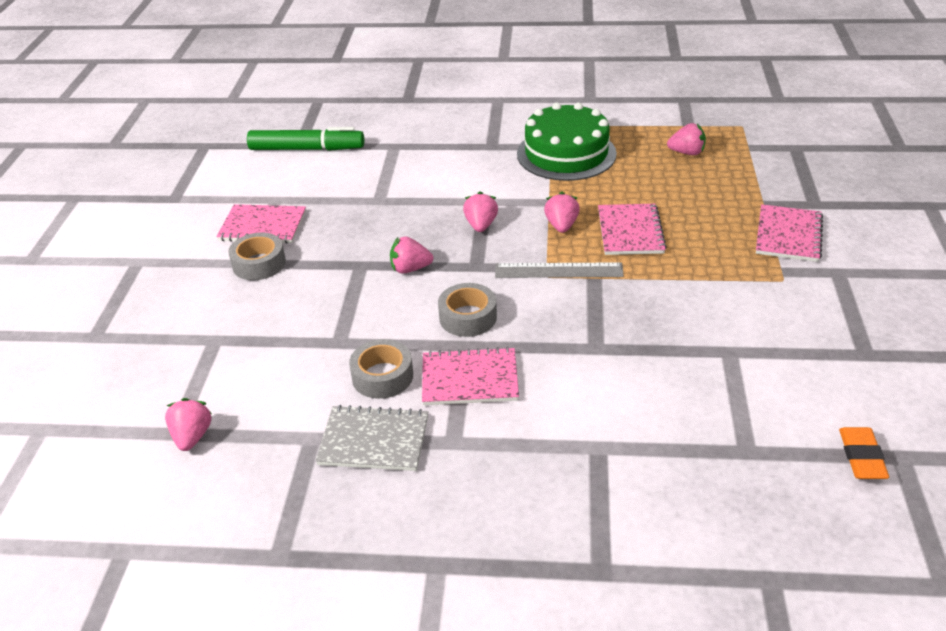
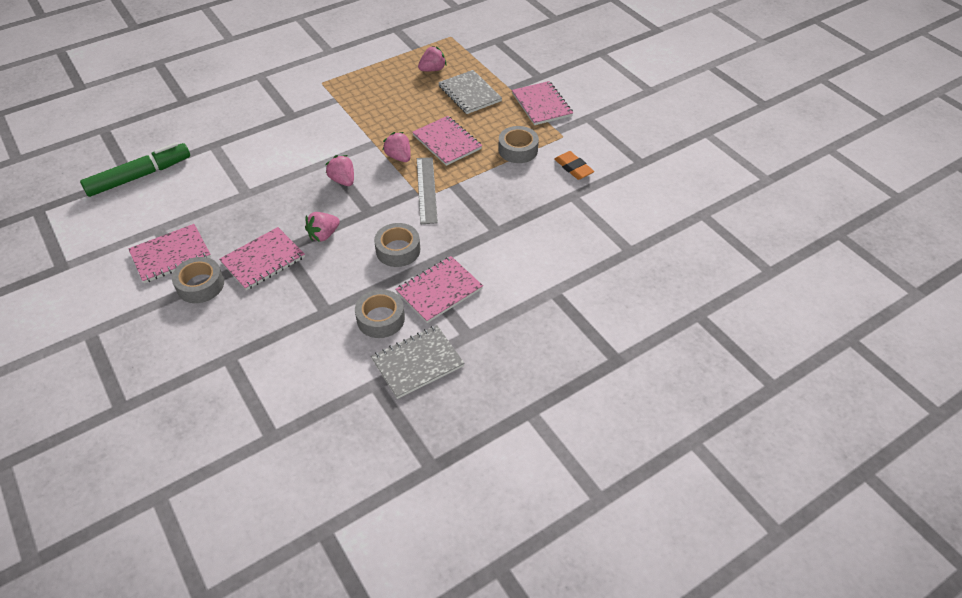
camera: 40 degrees left, 10 degrees up
pink strawberry [165,398,212,451] -> none
grey ruler [495,262,624,278] -> grey ruler turned 60 degrees counterclockwise [417,157,438,224]
green cake [517,103,617,181] -> none
orange eraser [839,427,889,479] -> orange eraser moved to [554,151,594,180]
none -> pink notebook [219,227,305,290]
none -> grey notebook [438,70,502,114]
none -> grey tape [498,126,539,163]

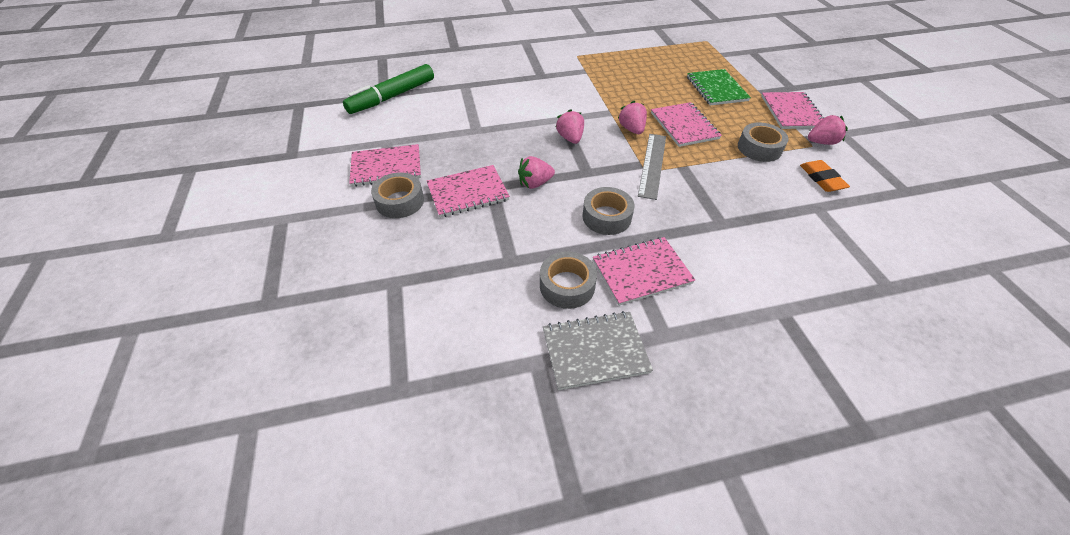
camera: 20 degrees right, 0 degrees up
green marker [80,142,190,197] -> green marker turned 150 degrees clockwise [343,64,434,114]
pink strawberry [418,46,446,71] -> pink strawberry moved to [808,115,848,145]
grey notebook [438,70,502,114] -> green notebook [687,69,751,106]

